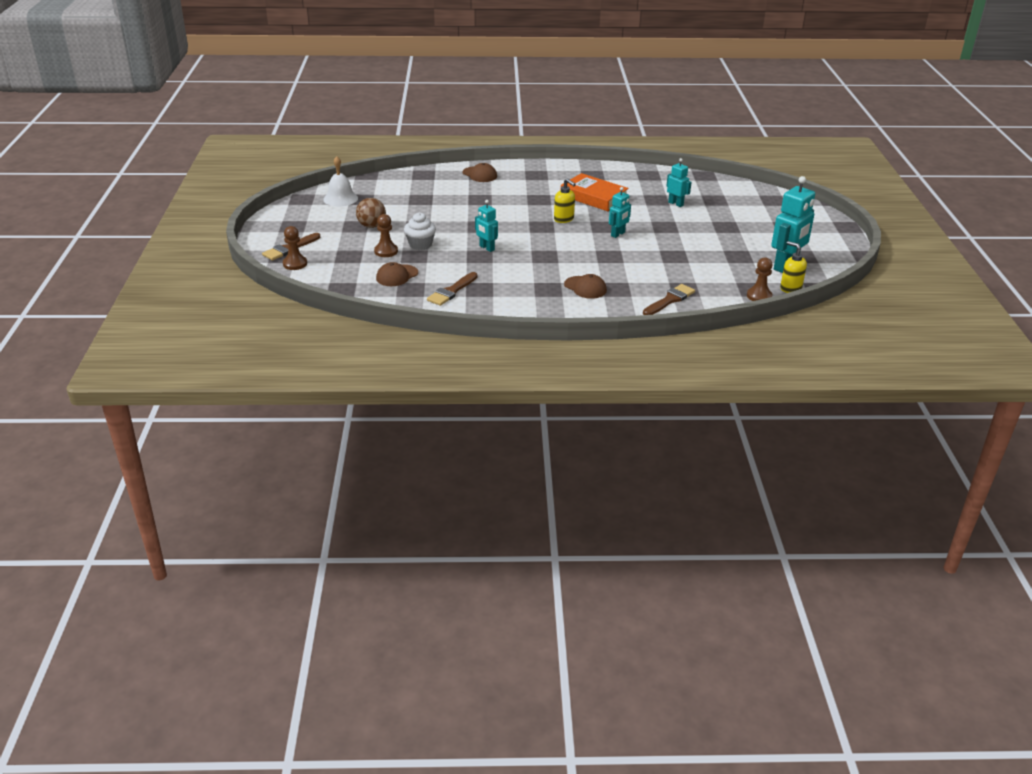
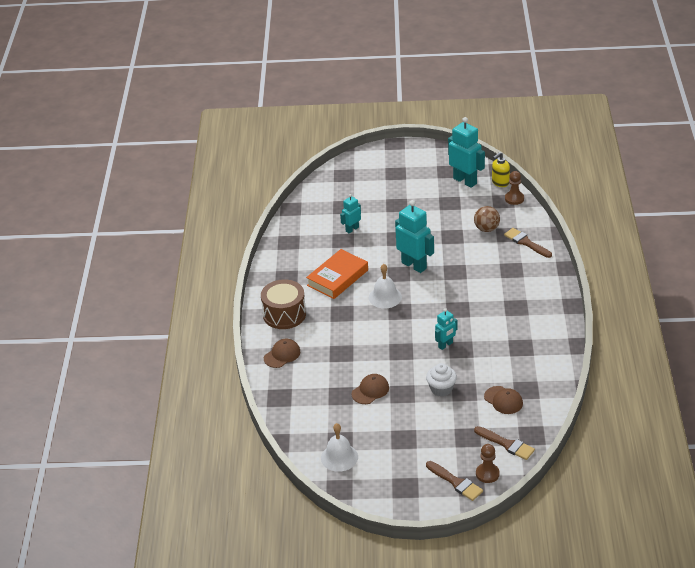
camera: 85 degrees left, 5 degrees up
brown ball [356,198,386,228] -> brown ball moved to [474,206,500,232]
brown pawn [374,214,398,257] -> none
brown brush [427,272,478,306] -> brown brush moved to [474,426,535,460]
yellow soap dispenser [554,178,576,223] -> white bell [369,264,402,309]
brown cap [564,274,607,299] -> brown cap moved to [351,374,389,404]
turquoise robot [609,187,631,238] -> turquoise robot [395,200,434,273], size x1.79
none -> brown drum [261,279,306,329]

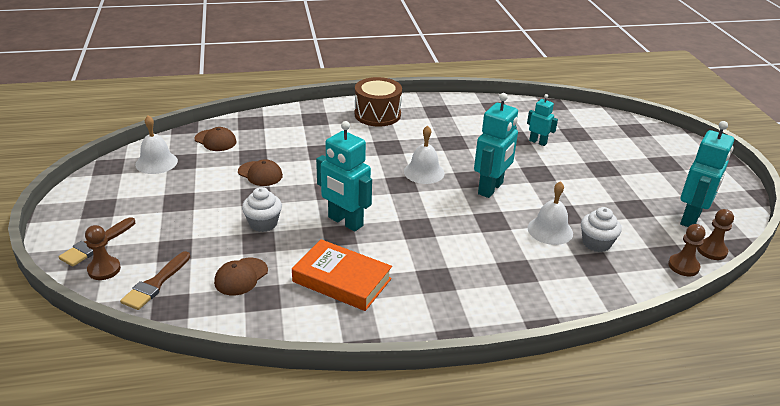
camera: 75 degrees right, 5 degrees down
brown cap [264,339,300,368] -> brown cap moved to [194,127,237,151]
orange book [306,249,368,299] -> orange book moved to [292,239,392,311]
turquoise robot [435,308,458,350] -> turquoise robot [316,121,372,231], size x1.79
brown ball [474,206,500,232] -> white cupcake [581,207,621,252]
yellow soap dispenser [492,152,510,187] -> brown pawn [697,209,734,260]
brown brush [504,228,552,258] -> none
none -> white bell [528,181,573,245]

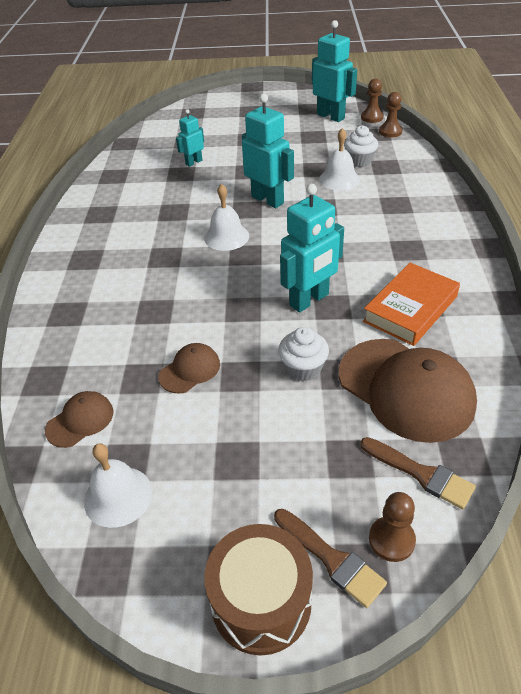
camera: 75 degrees left, 10 degrees up
brown cap [214,258,268,295] -> brown cap [339,339,477,443], size x2.07
brown drum [355,77,402,126] -> brown drum moved to [204,524,313,655]

